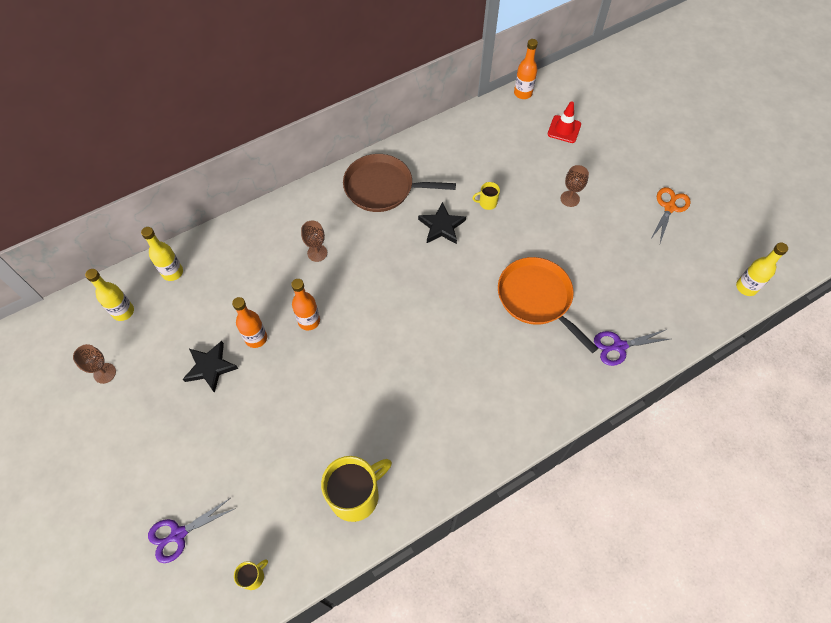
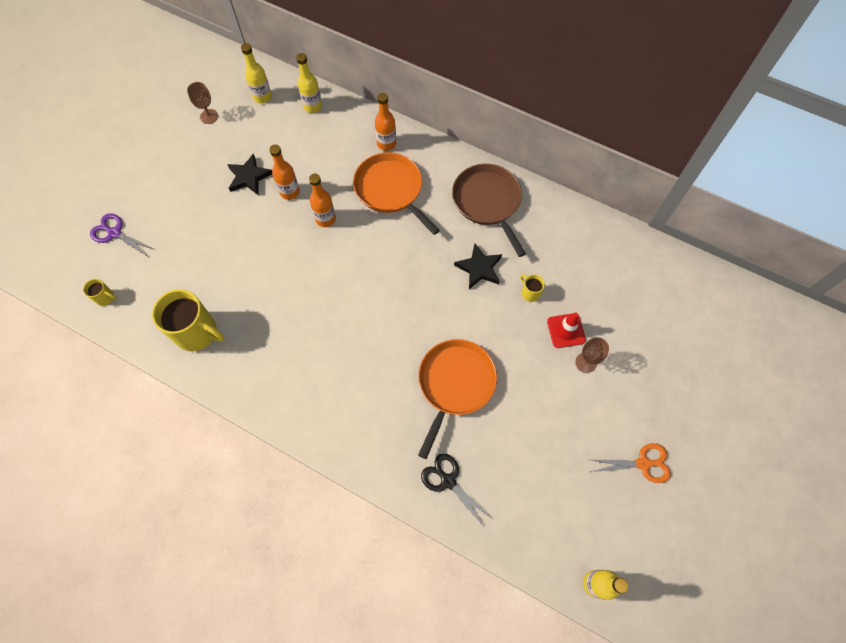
camera: 60 degrees right, 5 degrees up
brown goblet [301,221,327,262] -> orange pan [353,152,440,235]
orange bottle [514,39,538,99] -> orange bottle moved to [375,93,396,151]
red traffic cone [548,101,581,143] -> red traffic cone moved to [547,312,586,348]
purple scissors [594,329,670,366] -> black scissors [421,453,493,528]

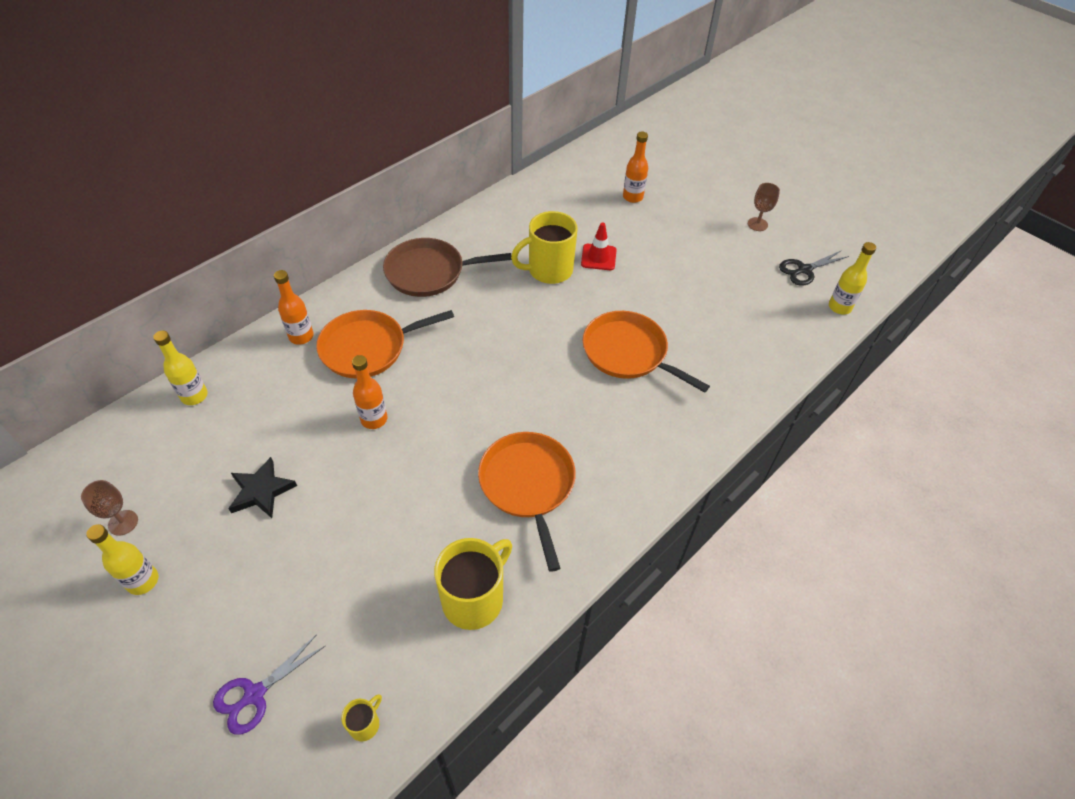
camera: 75 degrees left, 15 degrees down
yellow bottle [241,43,272,103] -> yellow bottle moved to [86,524,158,595]
orange bottle [269,145,300,200] -> orange bottle moved to [623,132,648,203]
black scissors [421,453,493,528] -> black scissors moved to [779,250,849,286]
black star [454,244,502,289] -> none
yellow mug [520,274,545,302] -> yellow mug [511,211,578,284], size x2.22
brown goblet [575,337,609,373] -> brown goblet moved to [748,183,780,231]
orange scissors [591,443,671,483] -> none
none -> orange pan [478,432,576,572]

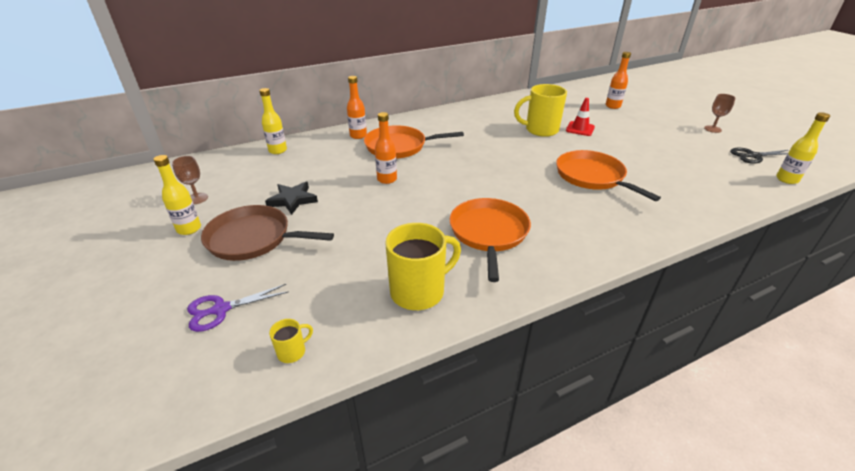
camera: 20 degrees right, 15 degrees down
brown pan [383,238,512,297] -> brown pan moved to [201,205,334,261]

